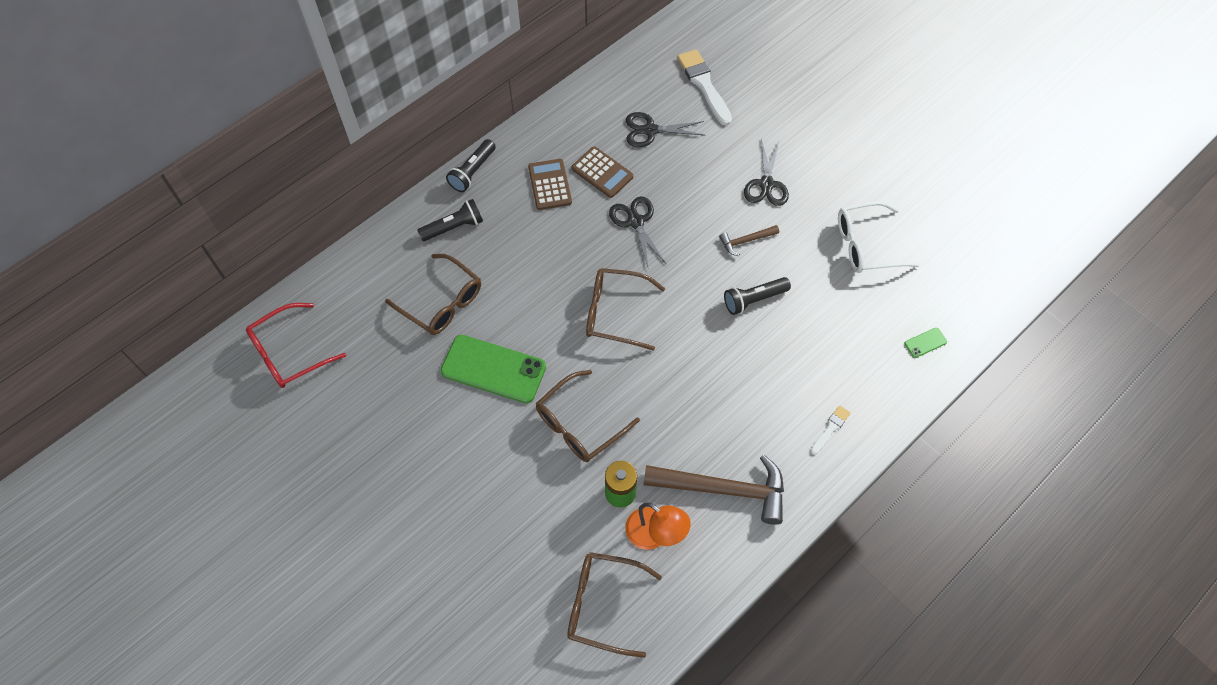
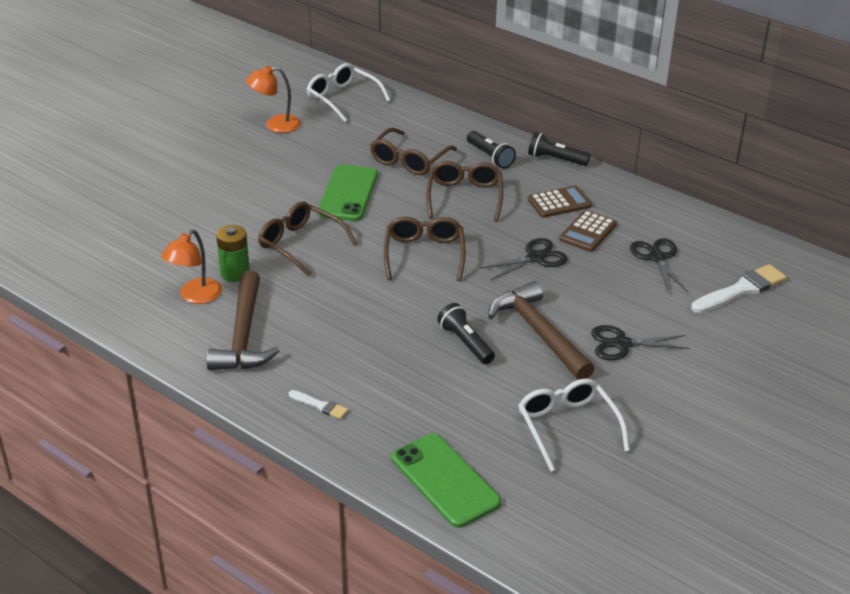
camera: 80 degrees right, 25 degrees down
red glasses [246,303,346,388] -> white glasses [307,63,391,122]
brown glasses [567,552,662,658] -> brown glasses moved to [426,161,503,221]
brown hammer [719,225,779,256] -> brown hammer [488,281,595,380], size x2.11
green phone [904,328,947,358] -> green phone [392,433,501,528], size x2.43
none -> orange lamp [246,66,301,133]

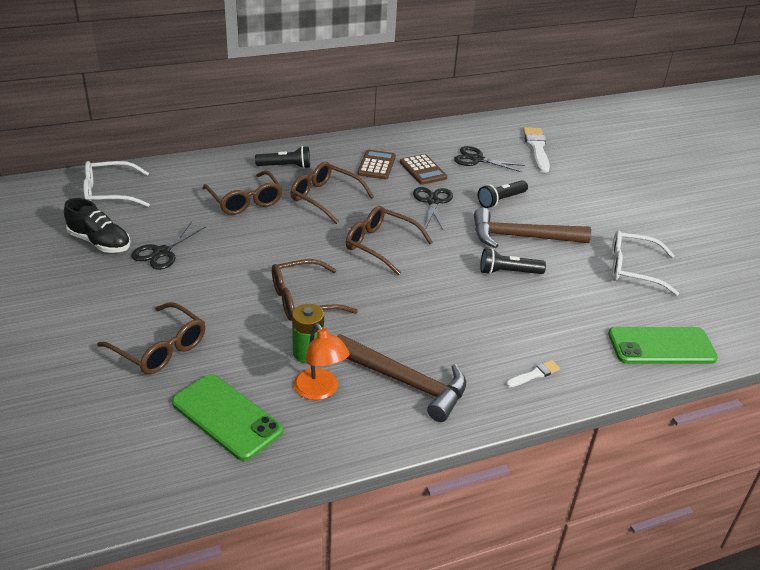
camera: 60 degrees left, 0 degrees up
orange lamp [246,66,301,133] -> black shoe [64,198,131,253]
green phone [318,165,378,221] -> green phone moved to [172,374,283,461]
black flashlight [528,132,590,166] -> black flashlight moved to [478,180,528,208]
black scissors [591,325,690,360] -> black scissors moved to [131,222,206,270]
none -> brown glasses [97,302,205,374]

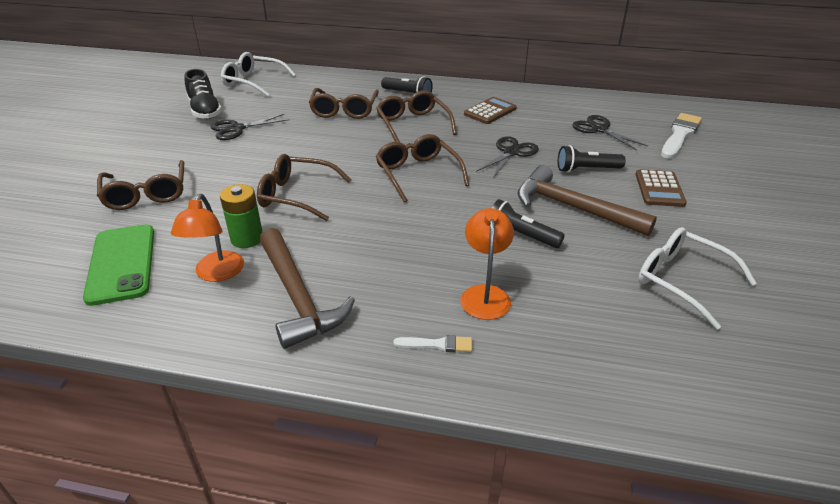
camera: 35 degrees right, 0 degrees up
brown calculator [400,154,448,185] -> brown calculator moved to [636,169,687,207]
green phone [608,327,718,364] -> none
none -> orange lamp [460,208,514,320]

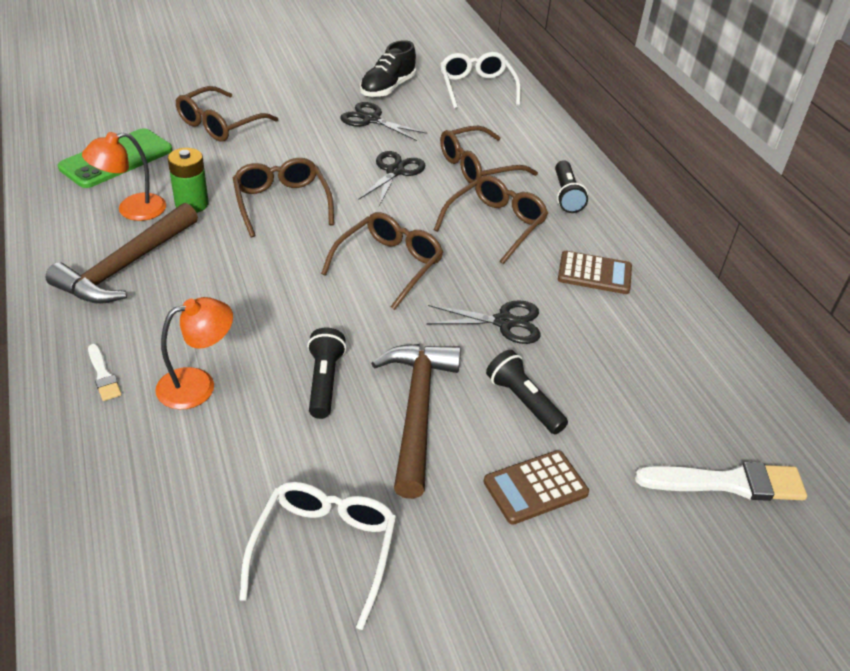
camera: 55 degrees right, 5 degrees up
black scissors [572,115,648,151] -> black scissors moved to [358,151,426,206]

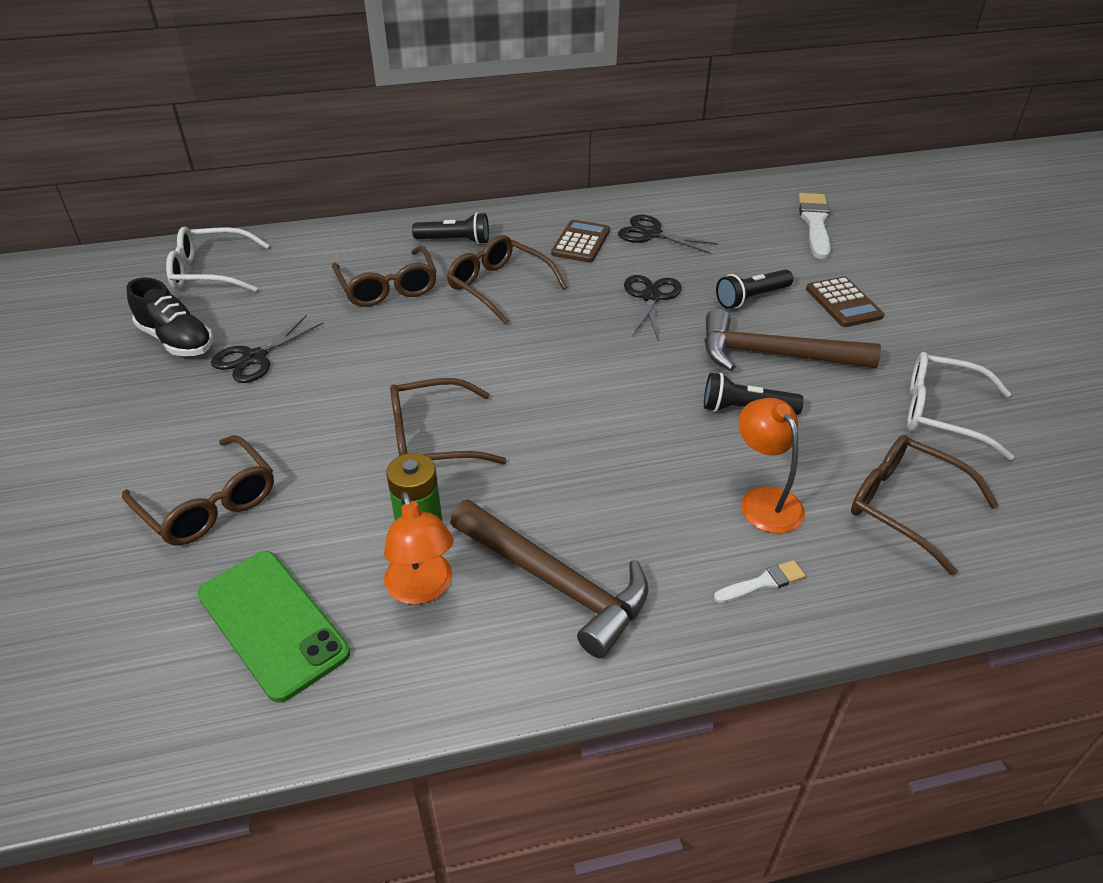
camera: 80 degrees left, 0 degrees up
brown glasses [321,212,443,310] -> brown glasses moved to [851,435,999,576]
black scissors [358,151,426,206] -> black scissors moved to [618,215,719,254]

